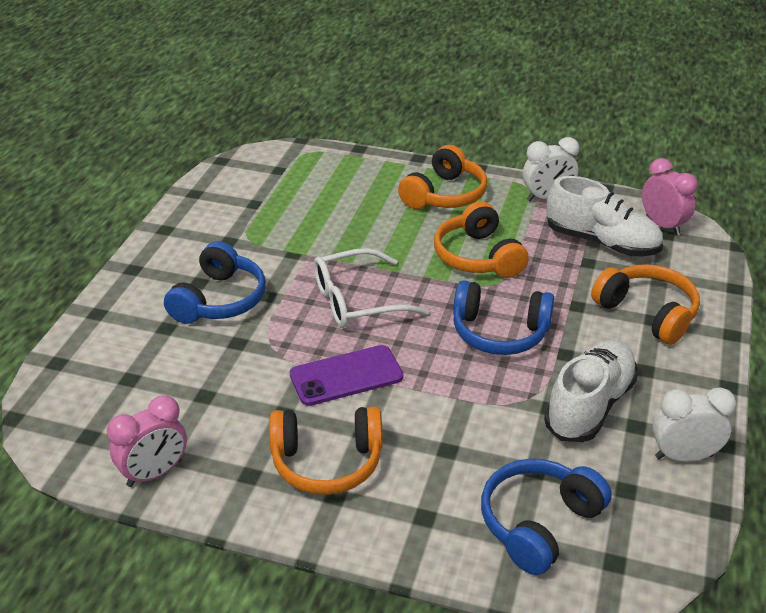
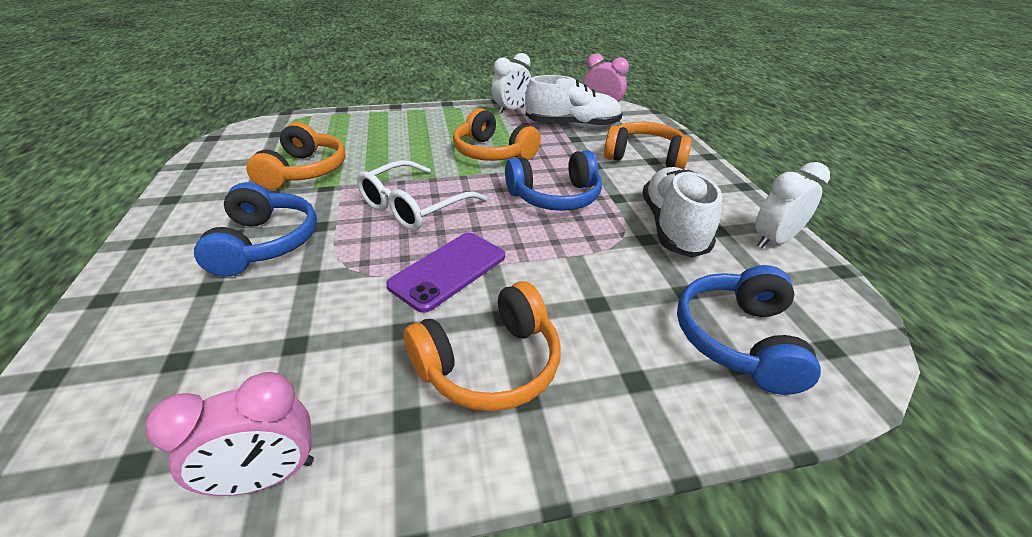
camera: 30 degrees left, 0 degrees up
pink clock [107,396,187,487] -> pink clock turned 45 degrees clockwise [146,372,314,496]
orange headphones [398,145,488,209] -> orange headphones moved to [246,122,346,190]

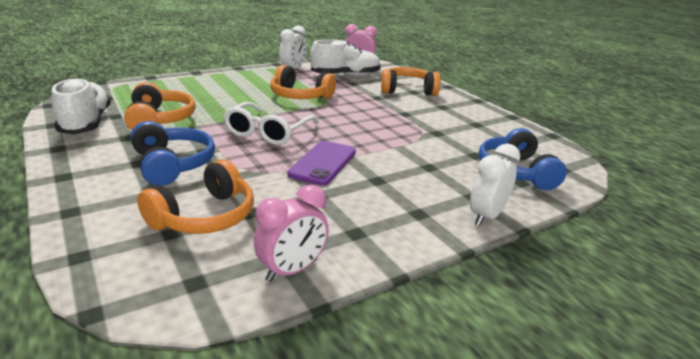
camera: 20 degrees left, 10 degrees down
orange headphones [404,281,561,411] -> orange headphones moved to [137,159,254,234]
blue headphones [505,150,602,211] -> none
white shoe [642,167,722,258] -> white shoe moved to [51,77,111,134]
white clock [755,162,830,248] -> white clock moved to [470,143,520,226]

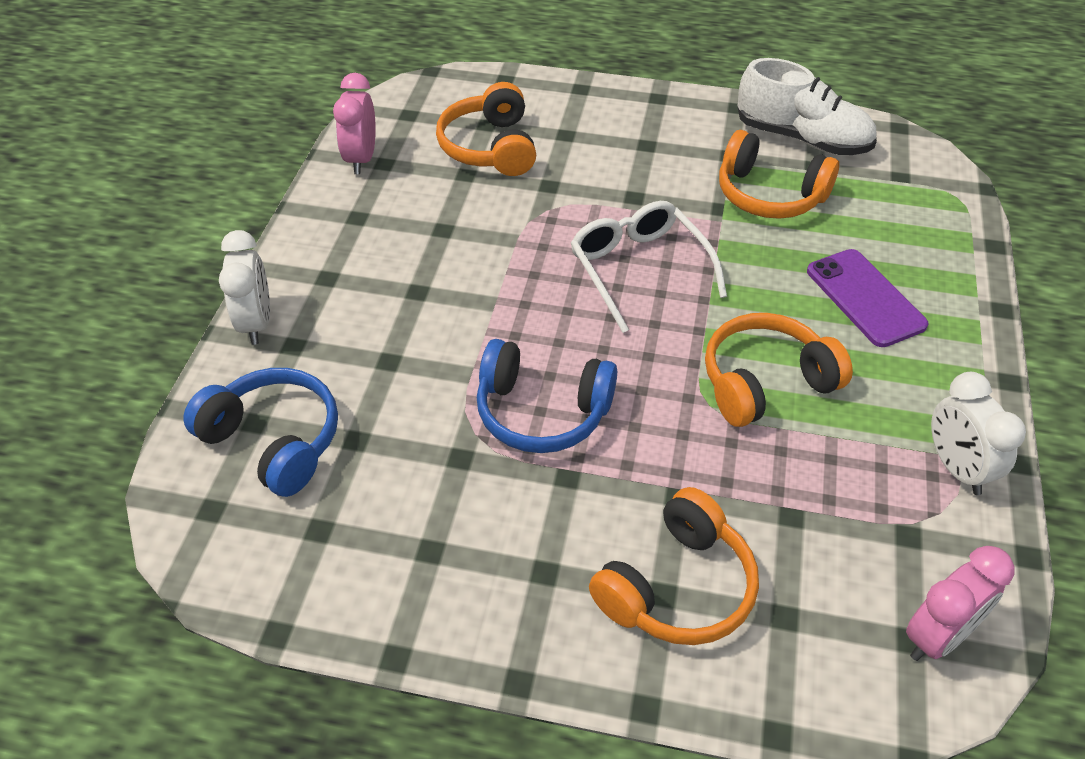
camera: 135 degrees right, 20 degrees up
blue headphones [130,121,215,186] -> blue headphones moved to [477,339,617,453]
purple phone [288,141,356,186] -> purple phone moved to [807,249,928,347]
white shoe [310,40,381,76] -> none

